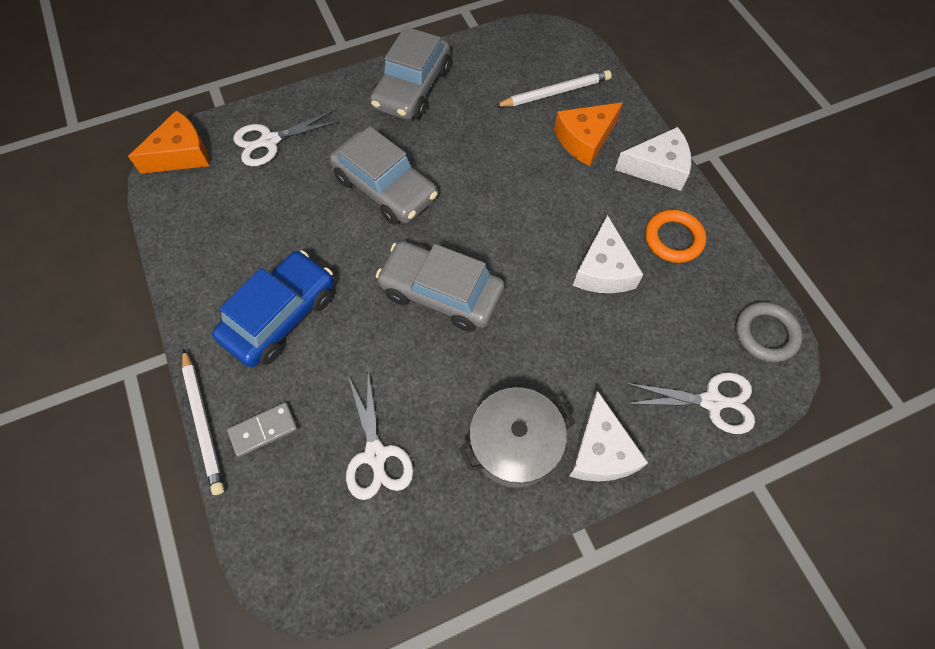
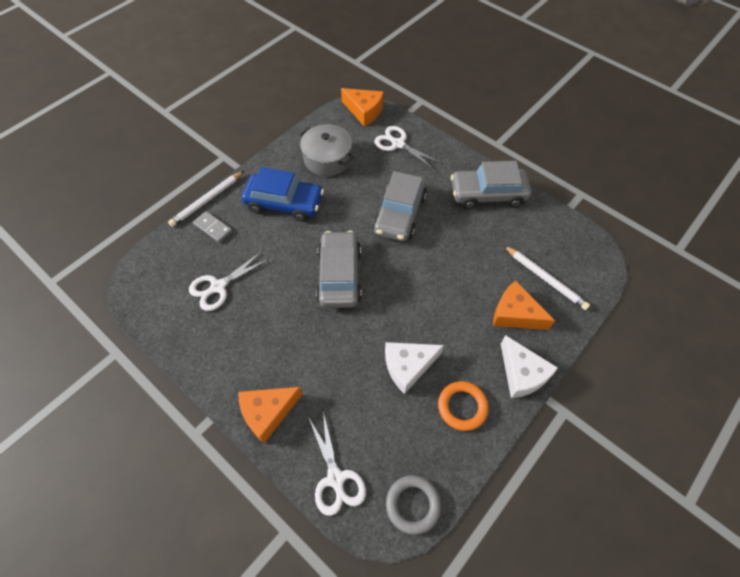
camera: 65 degrees right, 5 degrees down
grey pot [459,387,575,488] -> grey pot moved to [300,124,354,176]
white cheese [569,390,648,482] -> orange cheese [238,387,303,443]

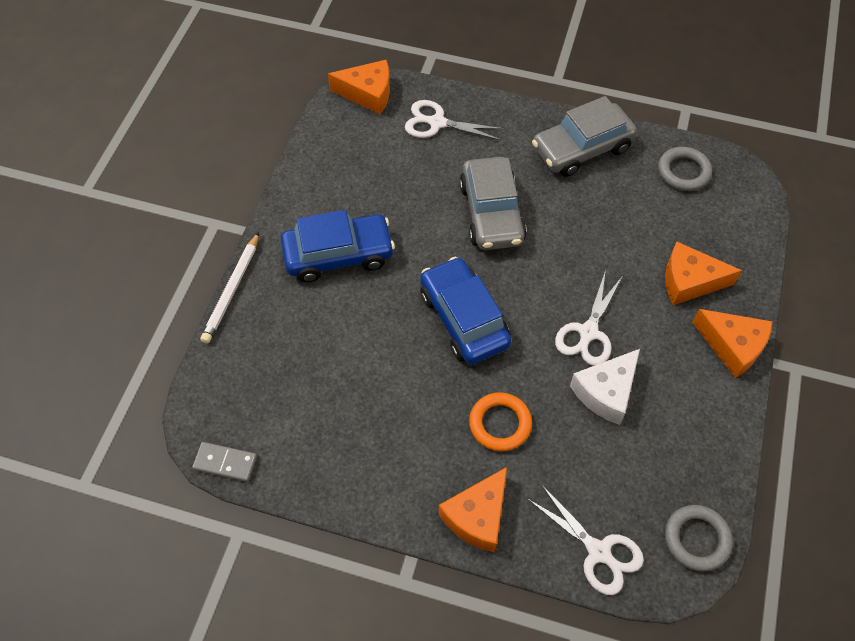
camera: 25 degrees left, 0 degrees up
white scissors [189,251,269,311] -> white scissors moved to [555,270,622,366]
grey domino [193,211,232,243] -> grey domino moved to [192,442,257,482]
grey pot [300,124,354,176] -> none
grey car [316,231,362,308] -> blue car [420,257,511,365]
orange ring [438,381,489,431] -> orange ring moved to [469,392,532,452]
white cheese [501,335,558,398] -> orange cheese [692,309,773,378]
white pencil [504,245,590,310] -> none
none -> grey ring [658,147,712,191]

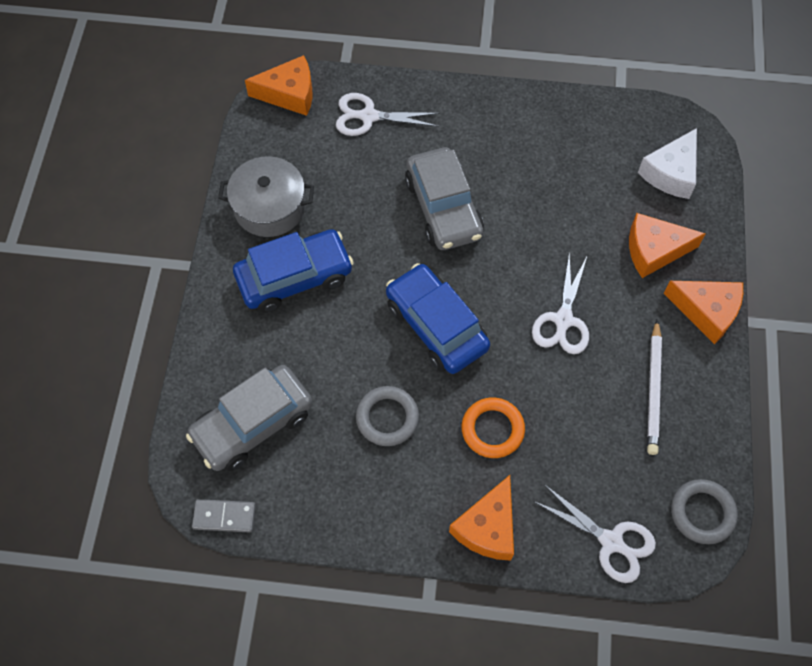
camera: 10 degrees left, 5 degrees up
white pencil [200,232,259,344] -> white pencil moved to [647,320,662,455]
grey car [532,96,637,177] -> grey car moved to [186,365,313,471]
white cheese [570,349,640,425] -> white cheese moved to [638,128,697,199]
grey ring [658,147,712,191] -> grey ring moved to [356,386,419,446]
none -> grey pot [218,156,314,237]

